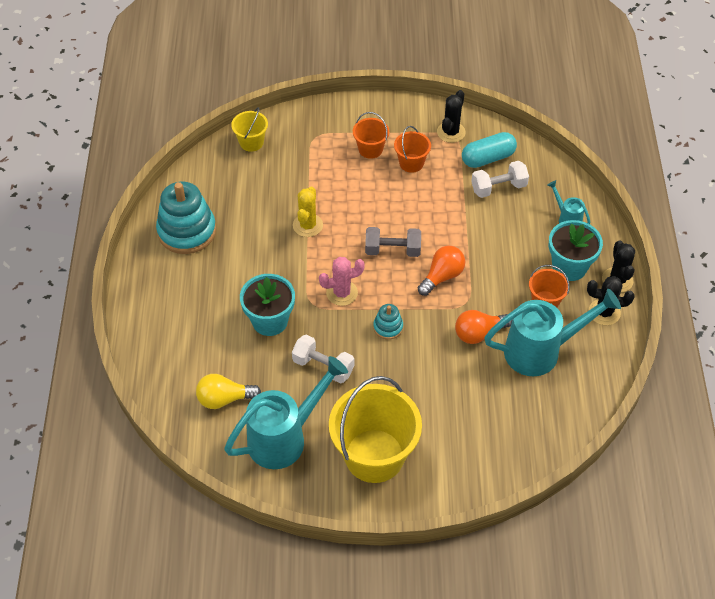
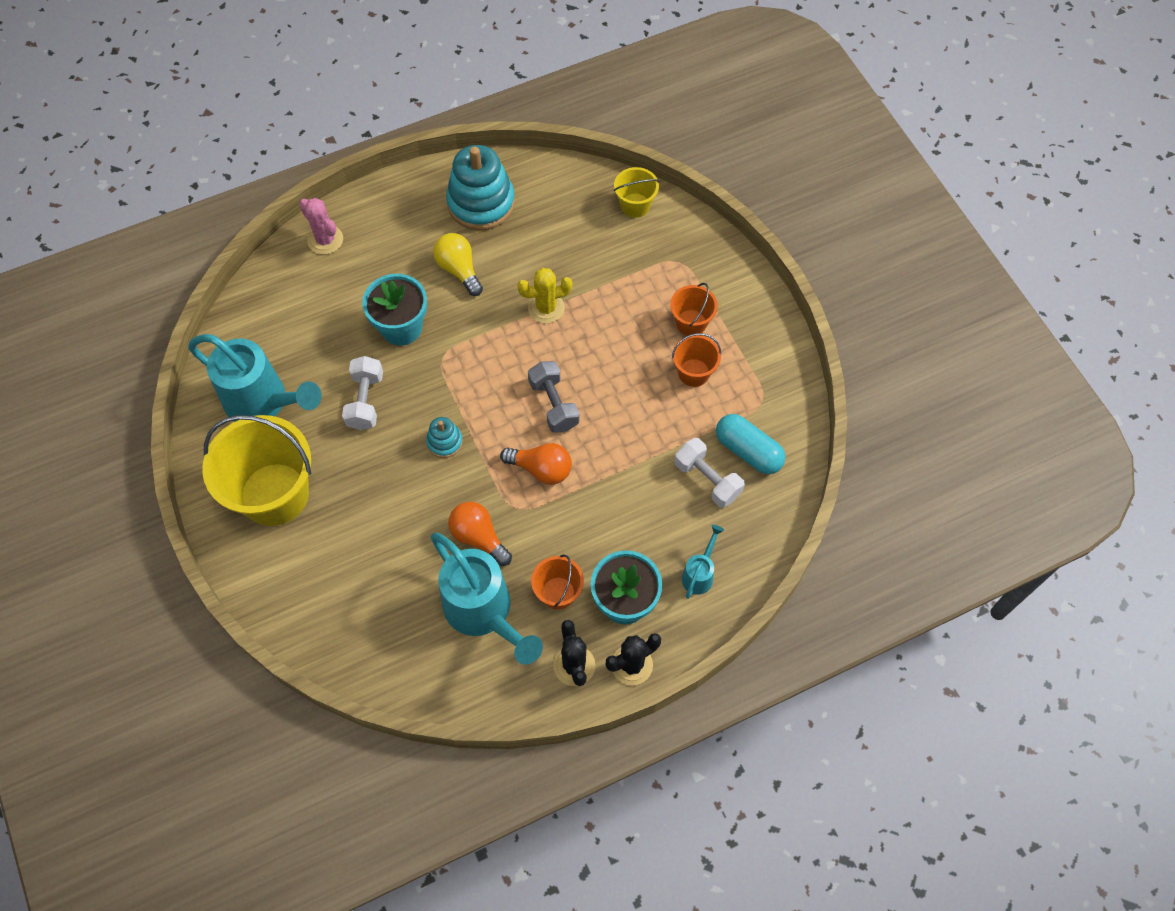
camera: 65 degrees right, 10 degrees up
yellow light bulb [196,374,261,409] -> yellow light bulb moved to [433,233,483,296]
pink cactus [319,257,365,306] -> pink cactus moved to [299,198,343,255]
black cactus [437,90,466,143] -> none

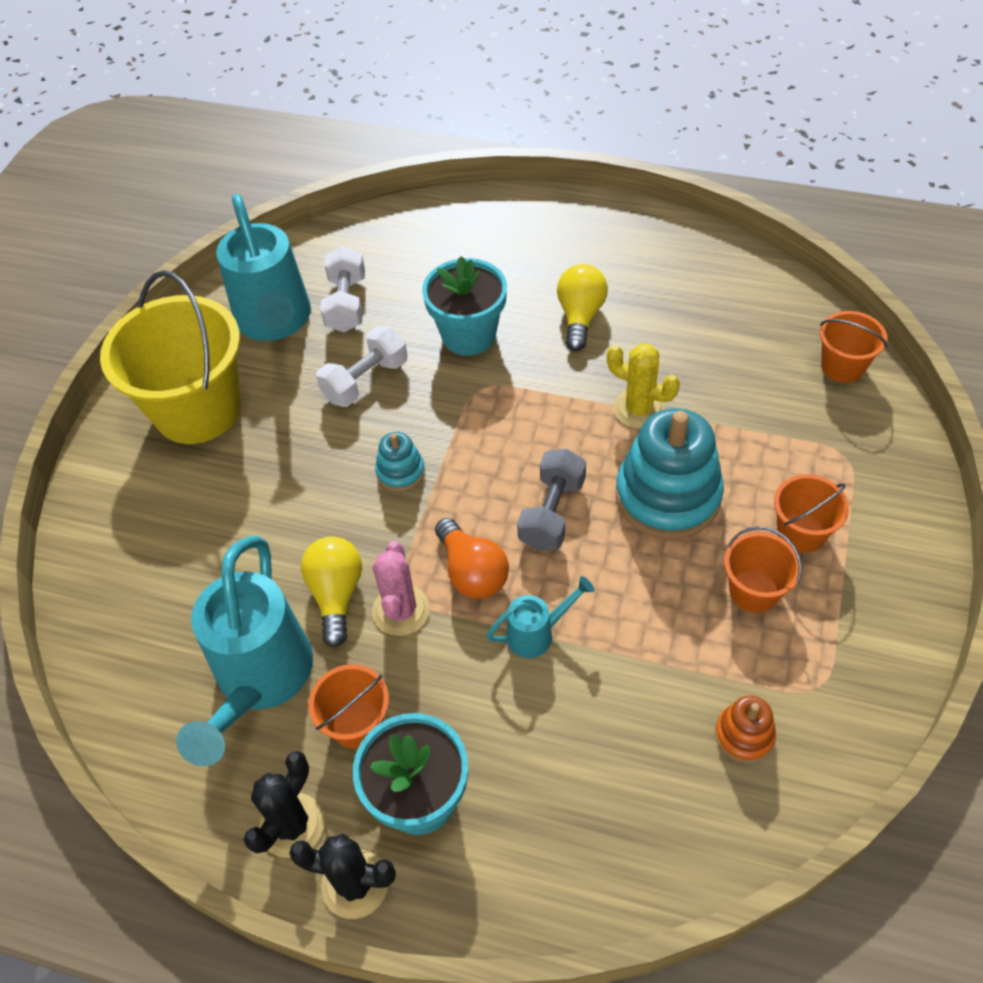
camera: 45 degrees right, 10 degrees down
pink cactus [299,198,343,255] -> pink cactus moved to [372,541,430,636]
turquoise stacking toy [446,145,515,230] -> turquoise stacking toy moved to [616,408,724,539]
orange light bulb [448,502,512,566] -> yellow light bulb [301,536,362,647]
yellow bucket [614,167,659,218] -> orange bucket [820,311,887,383]
white dumbbell [674,438,745,508] -> white dumbbell moved to [320,246,365,332]
turquoise watering can [681,525,724,599] -> turquoise watering can moved to [487,576,594,658]
turquoise capsule [716,414,786,474] -> orange stacking toy [715,695,776,763]

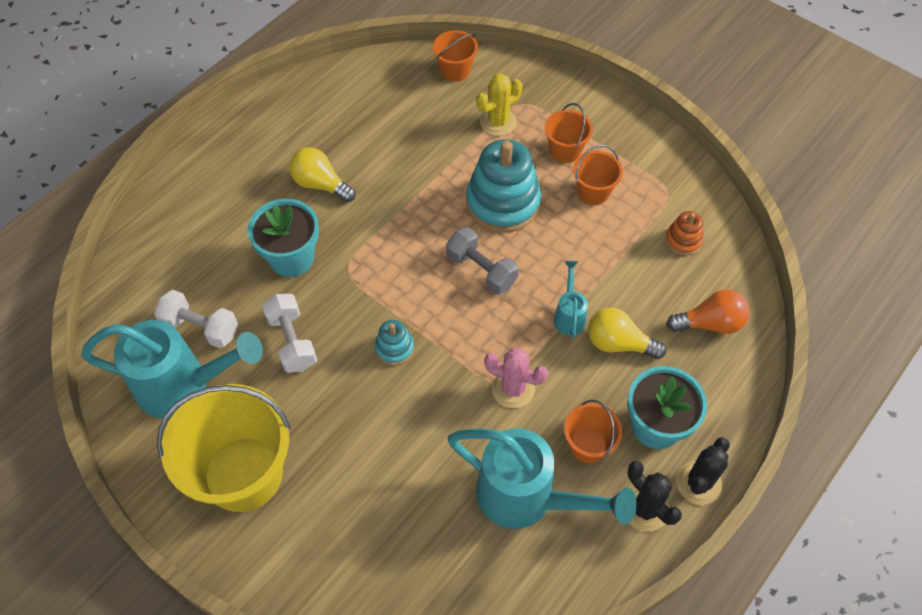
camera: 70 degrees left, 5 degrees up
yellow light bulb [301,536,362,647] -> yellow light bulb moved to [588,308,666,359]
orange light bulb [435,518,509,599] -> orange light bulb moved to [667,290,750,334]
yellow cactus [607,344,680,429] -> yellow cactus moved to [477,74,522,136]

